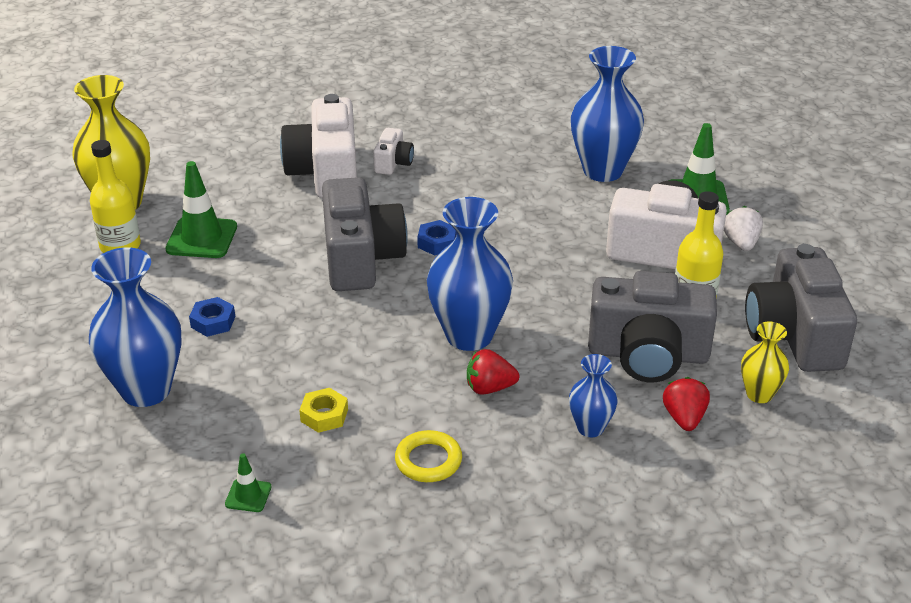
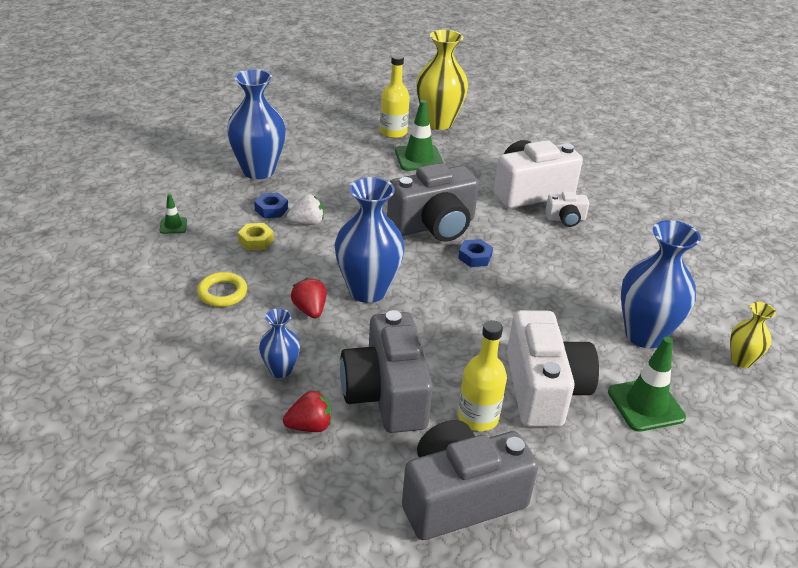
camera: 70 degrees right, 0 degrees up
blue nut [189,297,235,337] -> blue nut moved to [254,193,288,218]
white strawberry [724,206,763,251] -> white strawberry moved to [287,194,324,225]
yellow vase [741,321,789,403] -> yellow vase moved to [730,302,776,368]

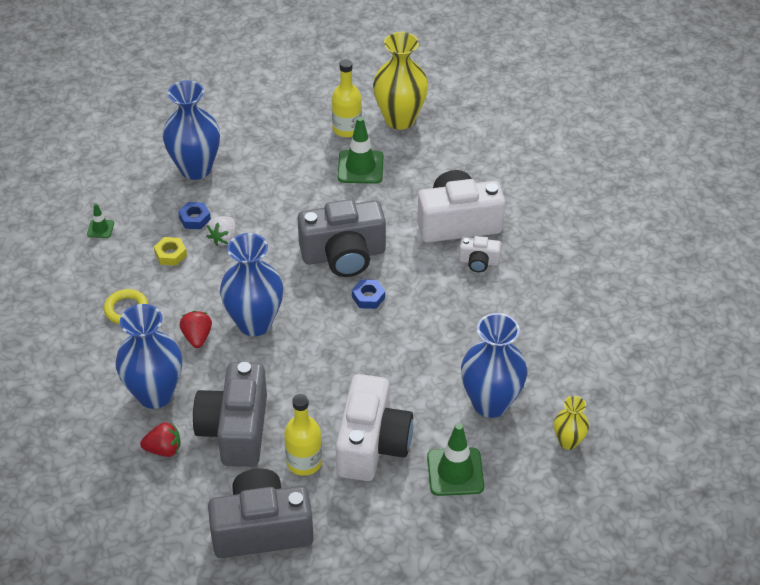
camera: 15 degrees right, 10 degrees up
blue vase [259,308,300,378] -> blue vase [115,304,182,409], size x1.90
white strawberry [287,194,324,225] -> white strawberry turned 120 degrees clockwise [206,216,236,246]

